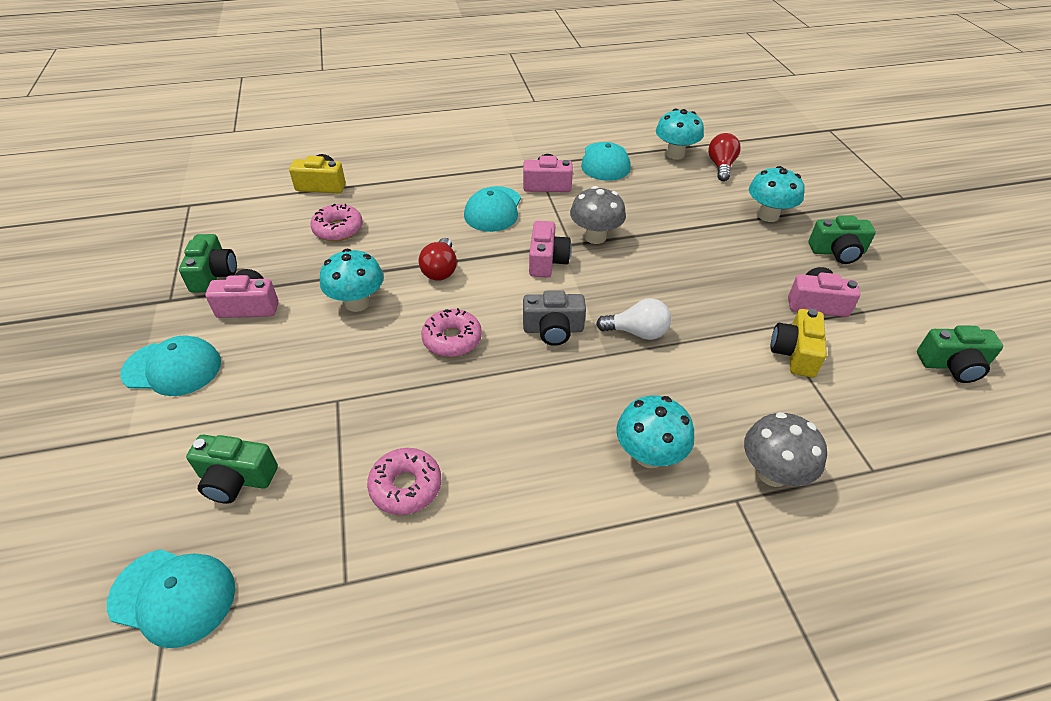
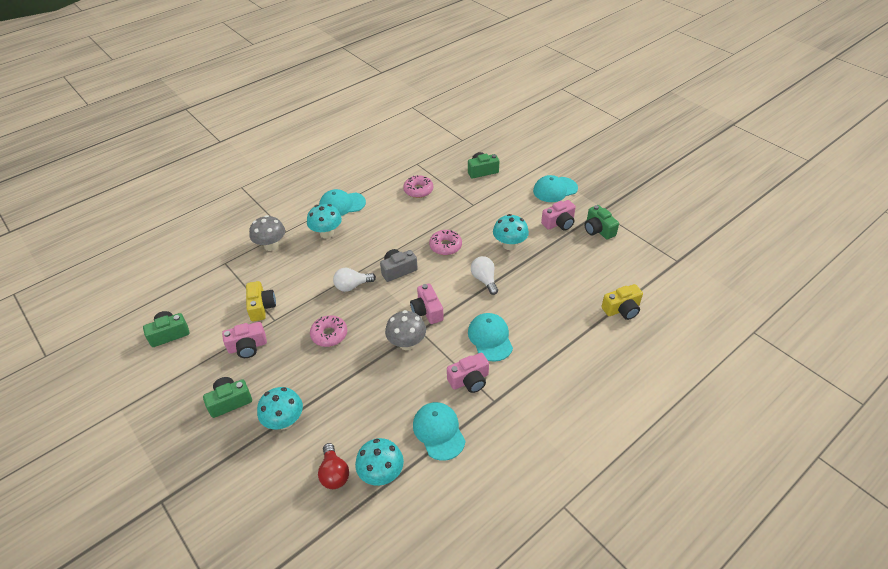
camera: 155 degrees right, 0 degrees up
turquoise cap [107,549,235,648] -> turquoise cap moved to [319,189,366,216]
pink donut [311,204,363,241] -> pink donut moved to [310,315,347,347]
red light bulb [418,238,457,281] -> white light bulb [471,256,498,295]

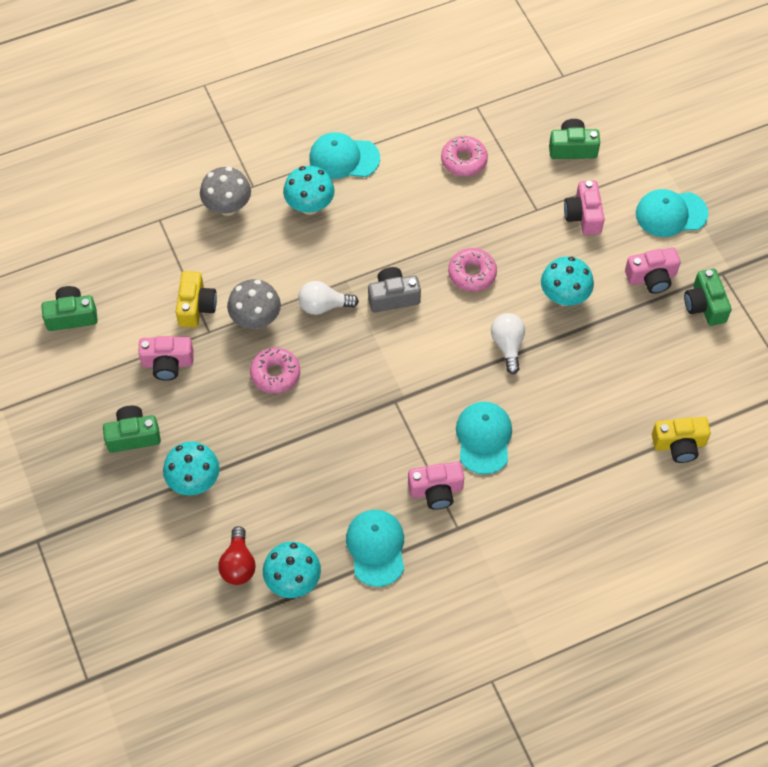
camera: 15 degrees right, 15 degrees up
grey mushroom [385,310,426,350] -> grey mushroom moved to [227,279,281,329]
pink camera [410,283,444,324] -> pink camera moved to [564,180,605,235]

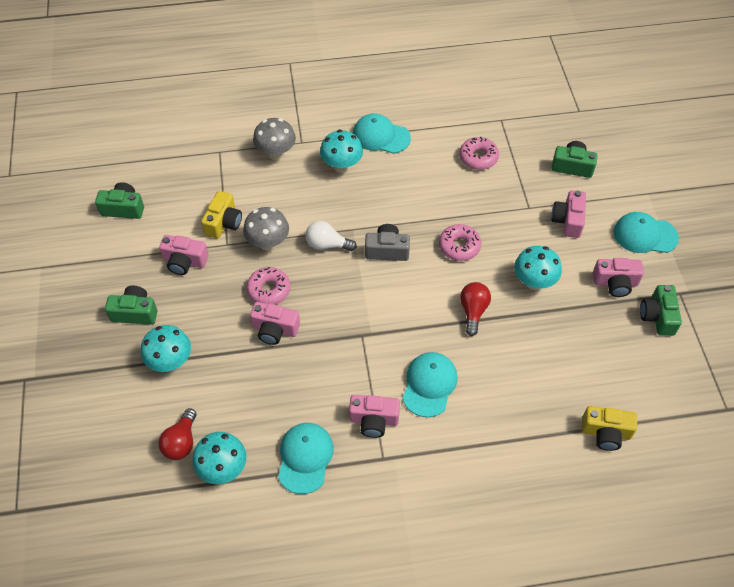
camera: 15 degrees right, 5 degrees down
white light bulb [491,313,525,374] -> red light bulb [460,282,491,336]
none -> pink camera [250,302,300,345]

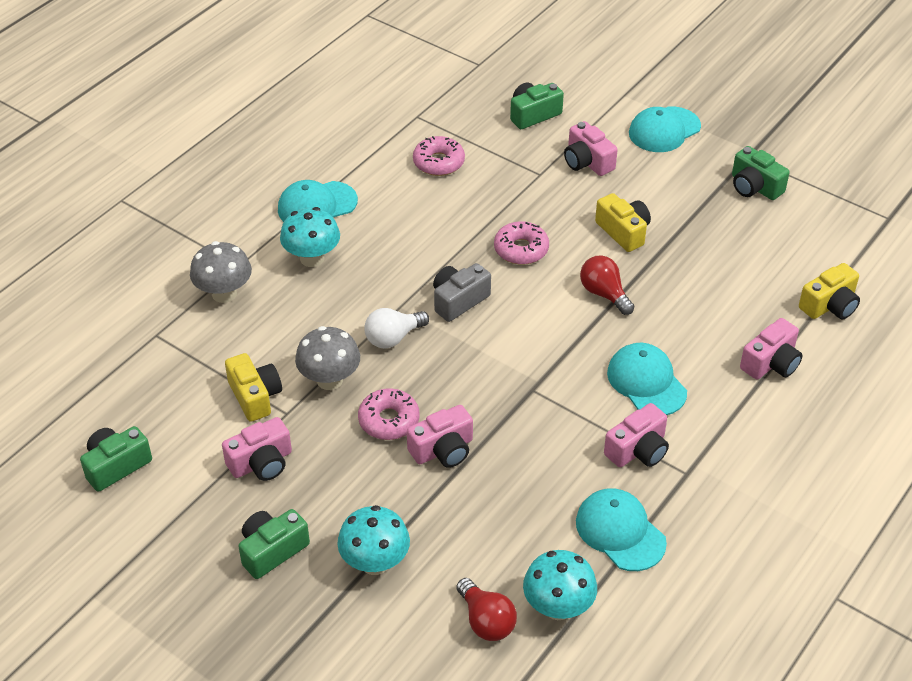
camera: 45 degrees left, 10 degrees down
turquoise mushroom [514,246,562,290] -> yellow camera [595,193,651,252]
pink camera [593,258,644,297] -> pink camera moved to [740,318,803,379]

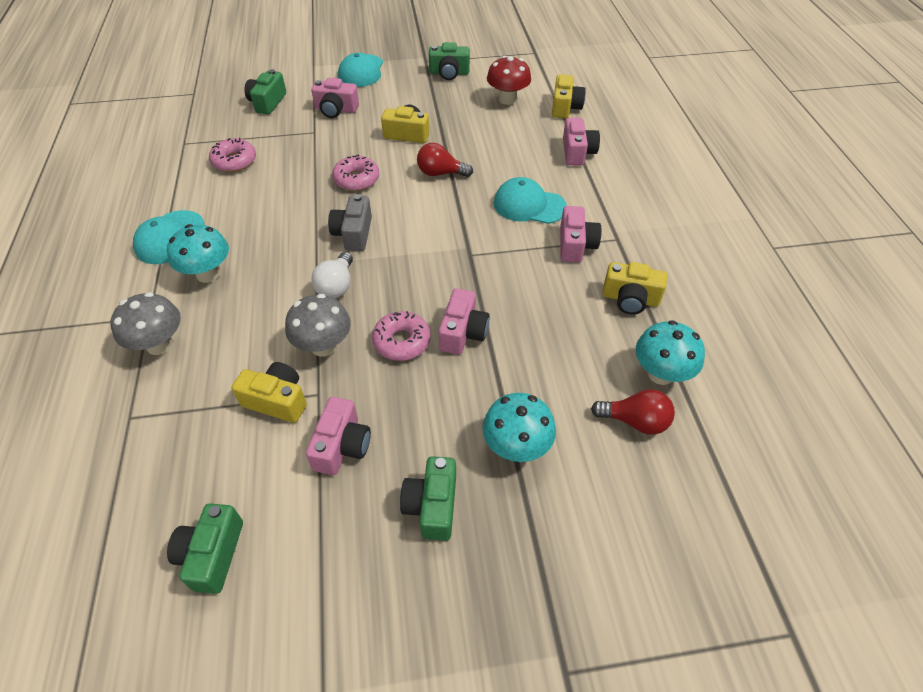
camera: 45 degrees left, 5 degrees up
turquoise cap [576,488,667,571] -> yellow camera [602,262,667,315]
none -> red mushroom [487,56,531,105]

